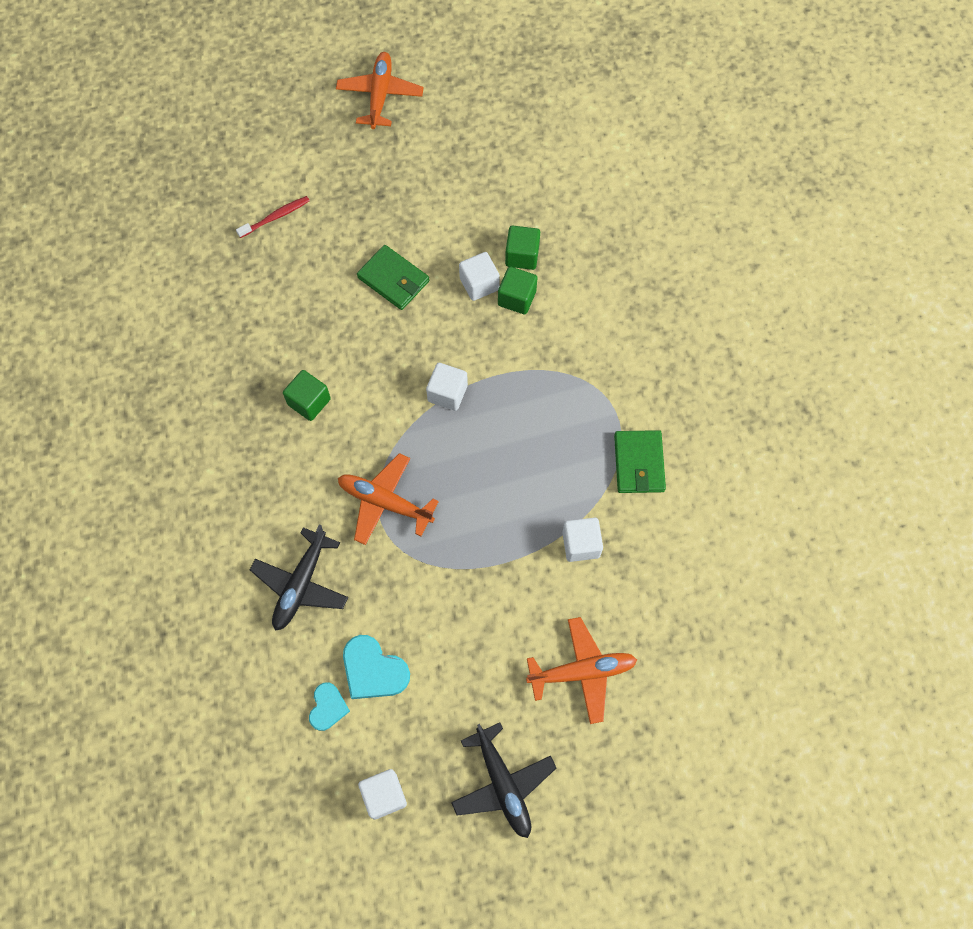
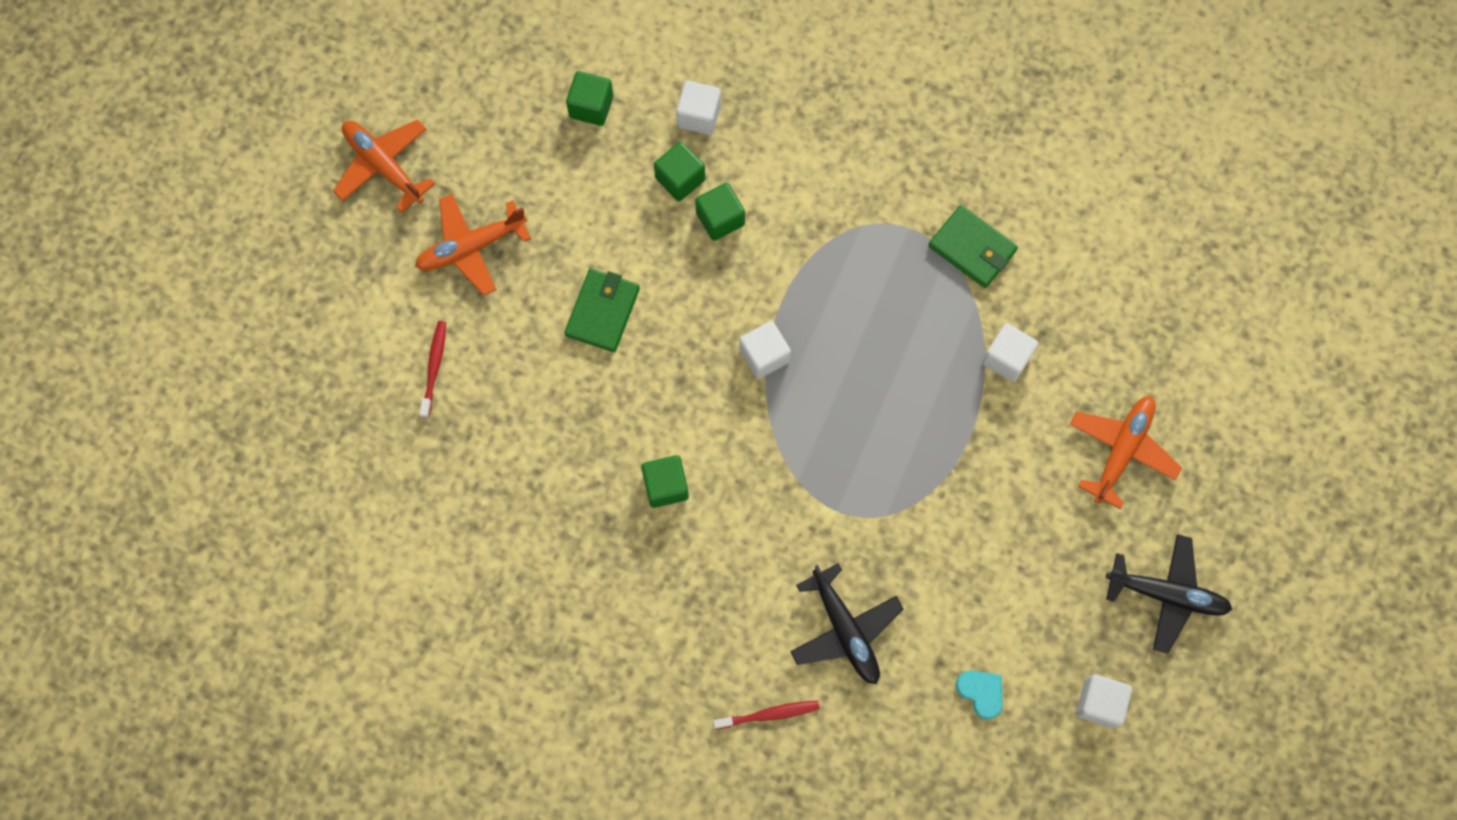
camera: 50 degrees left, 5 degrees up
orange plane [338,453,439,545] -> orange plane moved to [415,194,531,296]
turquoise heart [343,635,410,699] -> none
green wallet [357,245,429,310] -> green wallet turned 60 degrees counterclockwise [564,269,640,352]
white cube [459,252,500,301] -> white cube moved to [676,81,721,135]
none -> green cube [566,71,613,126]
none -> red toothbrush [713,700,820,729]

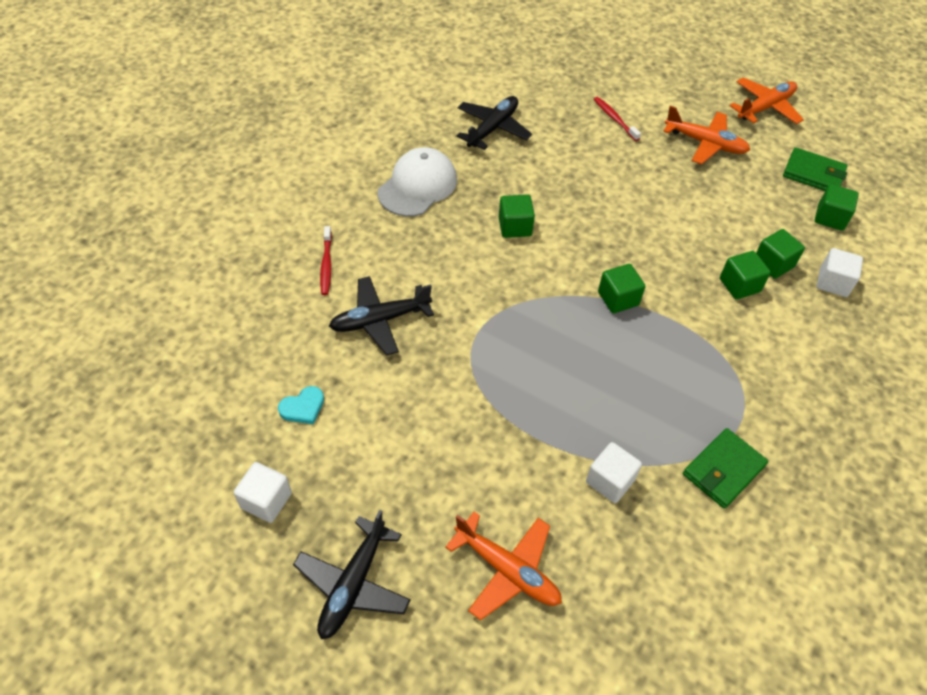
camera: 95 degrees right, 20 degrees down
orange plane [415,194,531,296] -> orange plane turned 135 degrees clockwise [663,106,750,164]
red toothbrush [419,321,446,418] -> red toothbrush turned 135 degrees counterclockwise [594,97,641,141]
green wallet [564,269,640,352] -> green wallet moved to [783,147,848,191]
white cube [739,321,791,379] -> green cube [598,264,645,313]
none -> white cap [378,147,457,217]
none -> black plane [456,96,532,150]

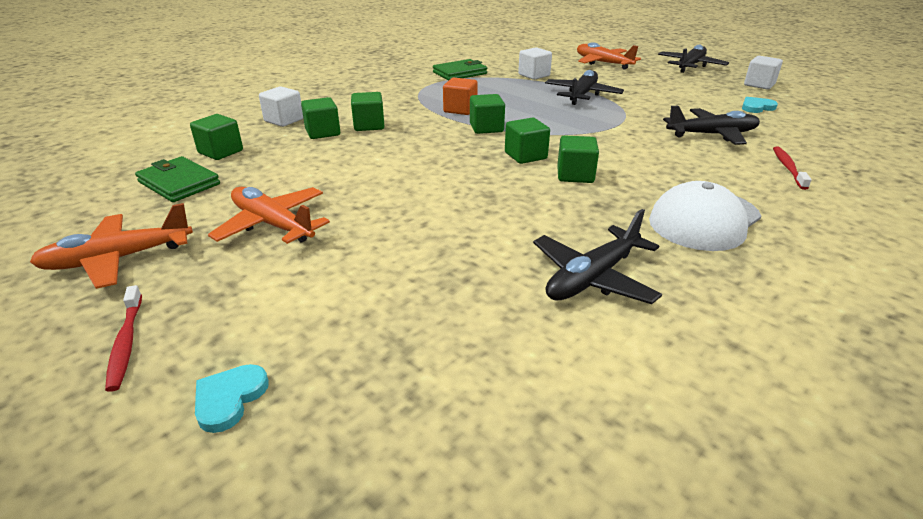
camera: 165 degrees left, 20 degrees down
red toothbrush [594,97,641,141] -> red toothbrush moved to [105,285,142,392]
none -> turquoise heart [195,364,269,433]
none -> orange cube [443,78,478,115]
none -> green cube [505,118,550,164]
none -> black plane [545,70,624,105]

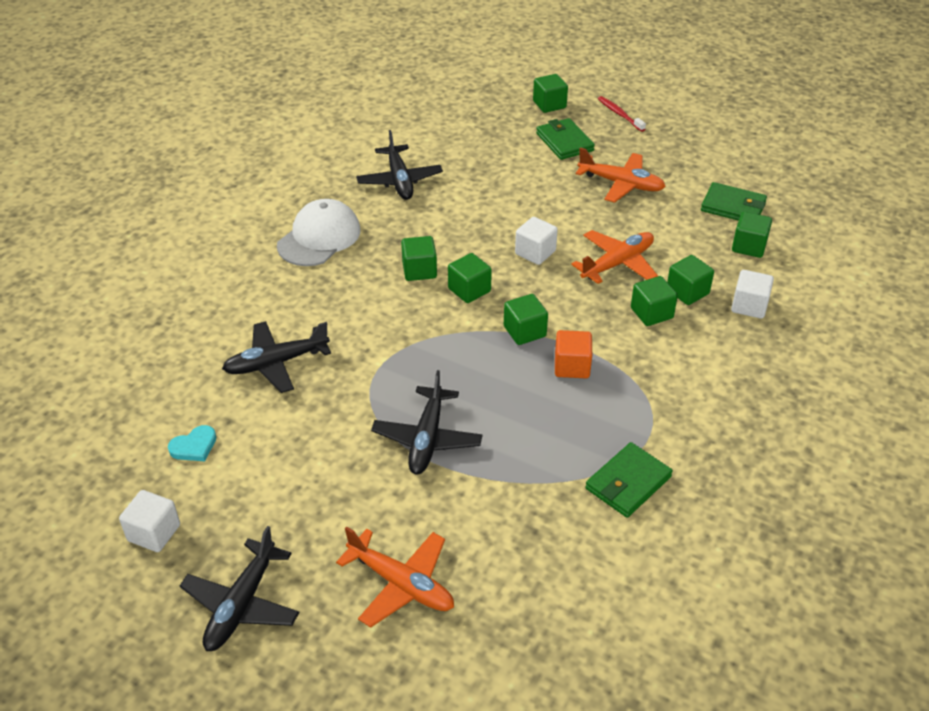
camera: 165 degrees right, 10 degrees up
orange plane [30,203,193,289] -> orange plane moved to [571,230,658,284]
turquoise heart [195,364,269,433] -> green cube [533,74,568,113]
white cube [518,47,552,80] -> white cube moved to [515,217,558,265]
black plane [533,209,662,304] -> black plane turned 135 degrees clockwise [356,130,443,200]
red toothbrush [773,147,812,190] -> none
none -> green wallet [536,118,595,160]

